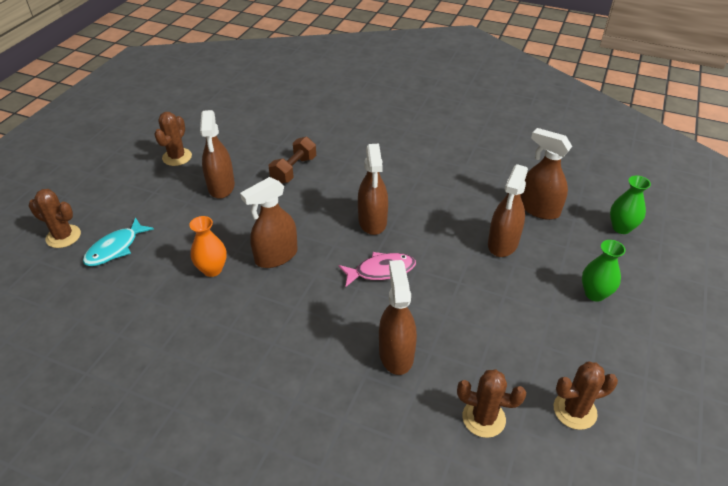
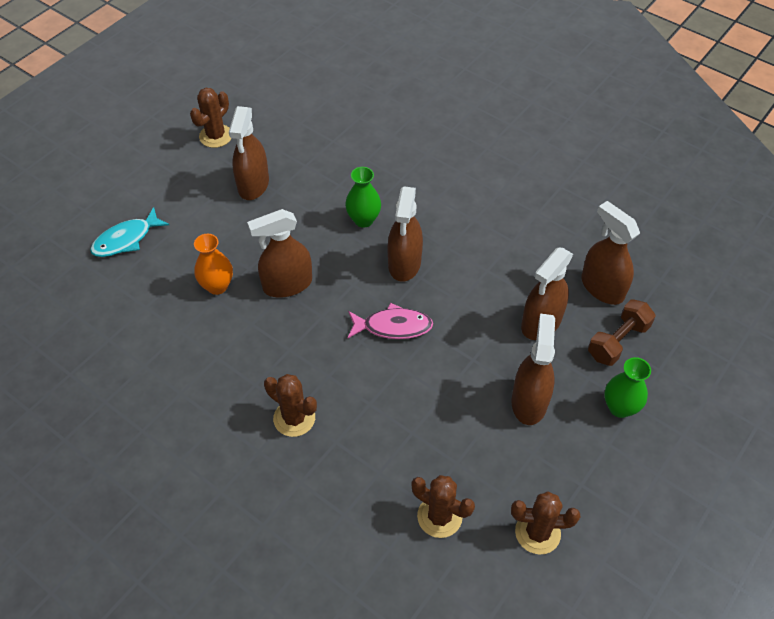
camera: 15 degrees right, 10 degrees up
brown cactus [29,189,81,248] -> brown cactus moved to [264,374,317,437]
brown dumbbell [269,137,316,184] -> brown dumbbell moved to [588,299,656,366]
brown spray bottle [379,260,417,375] -> brown spray bottle moved to [512,313,555,425]
green vase [610,175,651,234] -> green vase moved to [345,167,381,228]

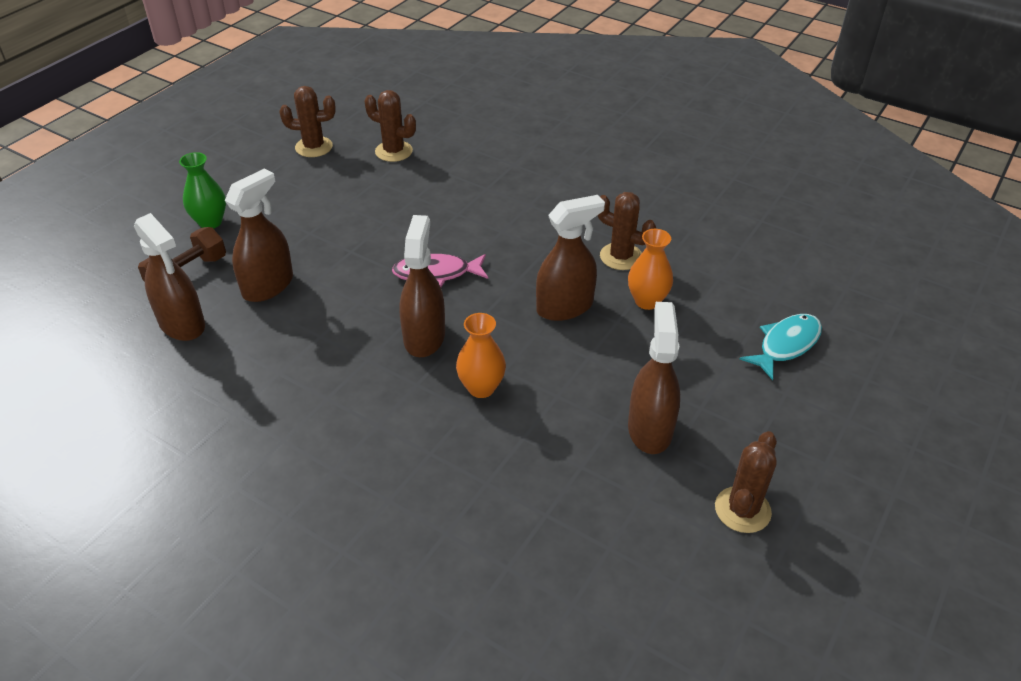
camera: 175 degrees right, 10 degrees down
brown cactus [264,374,317,437] -> brown cactus moved to [598,192,656,270]
green vase [345,167,381,228] -> orange vase [456,313,506,398]
brown spray bottle [512,313,555,425] -> none

